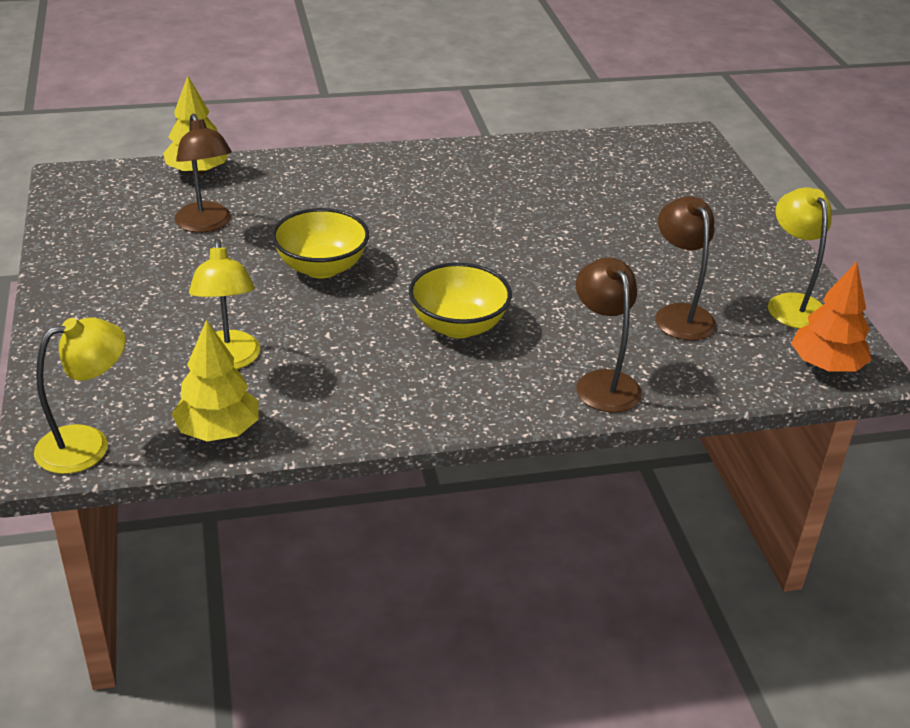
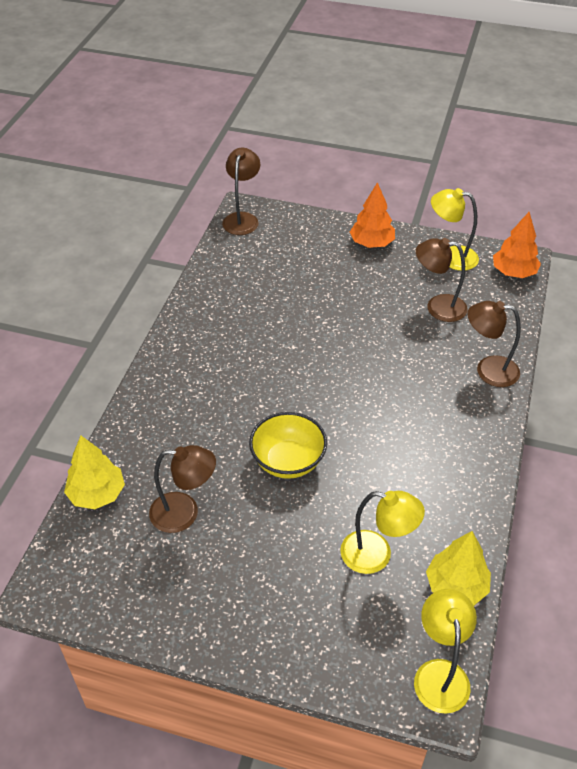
camera: 60 degrees left, 10 degrees up
yellow bowl [409,262,512,338] -> none
none -> brown lamp [222,148,260,235]
none -> orange tree [350,182,395,248]

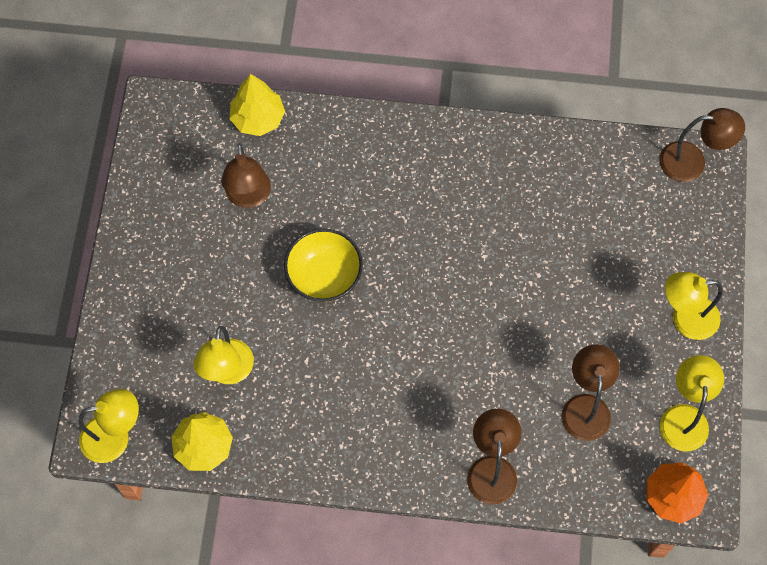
camera: 80 degrees right, 20 degrees up
orange tree [350,182,395,248] -> yellow lamp [665,272,723,340]

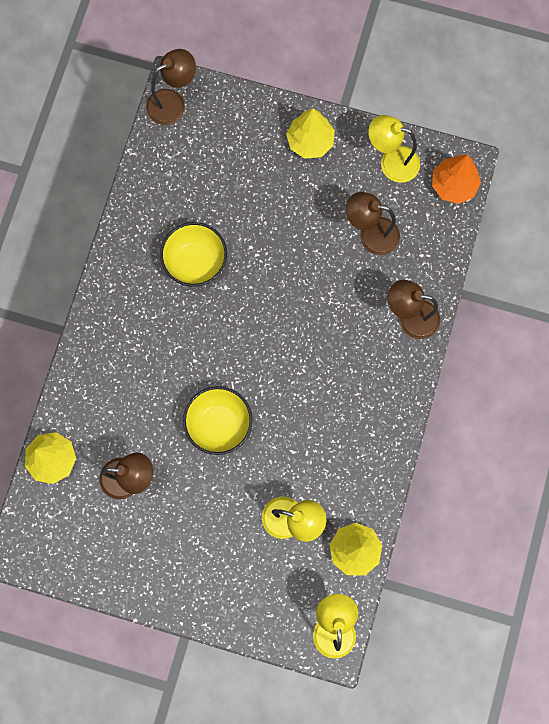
camera: 80 degrees left, 10 degrees up
brown lamp [659,108,745,182] -> brown lamp turned 45 degrees clockwise [146,49,196,125]
yellow lamp [665,272,723,340] -> yellow tree [286,108,335,159]
none -> yellow bowl [160,222,227,287]

